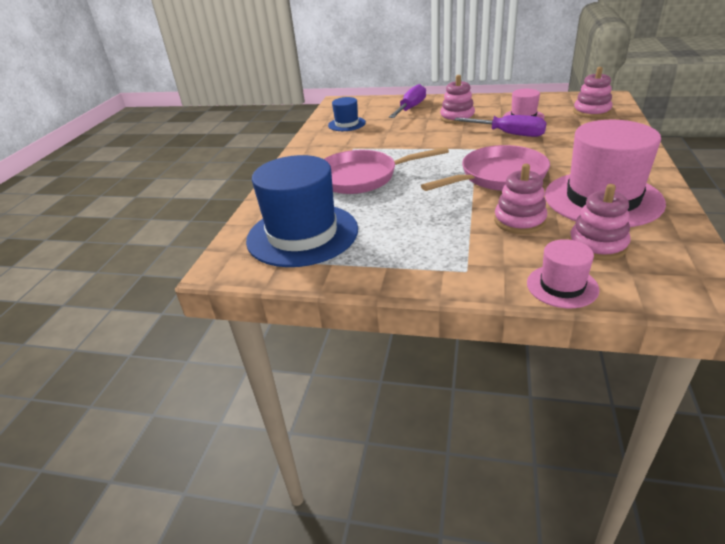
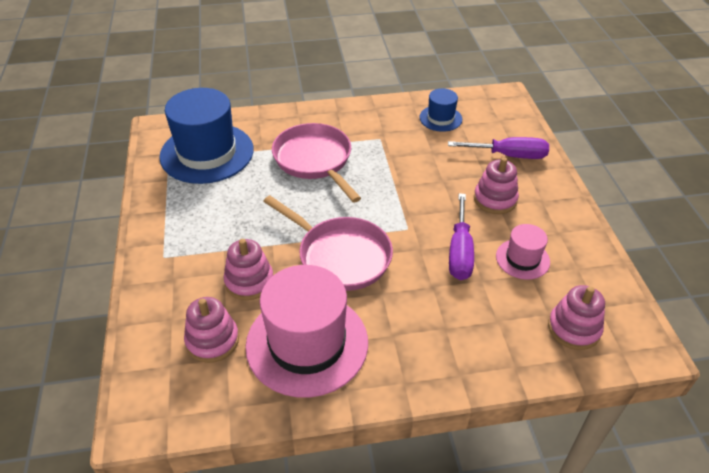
camera: 65 degrees right, 10 degrees up
pink hat [527,239,600,308] -> none

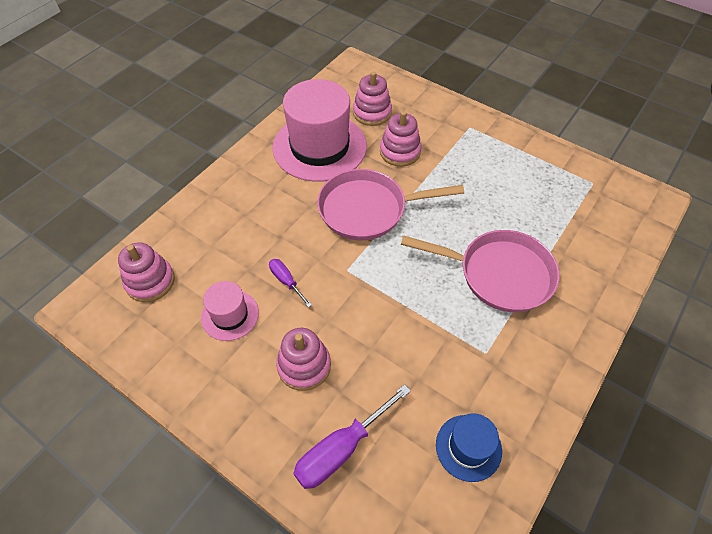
camera: 135 degrees right, 10 degrees up
blue hat [159,88,254,184] -> none
purple screwdriver [449,193,474,280] -> purple screwdriver [269,259,312,308], size x0.55

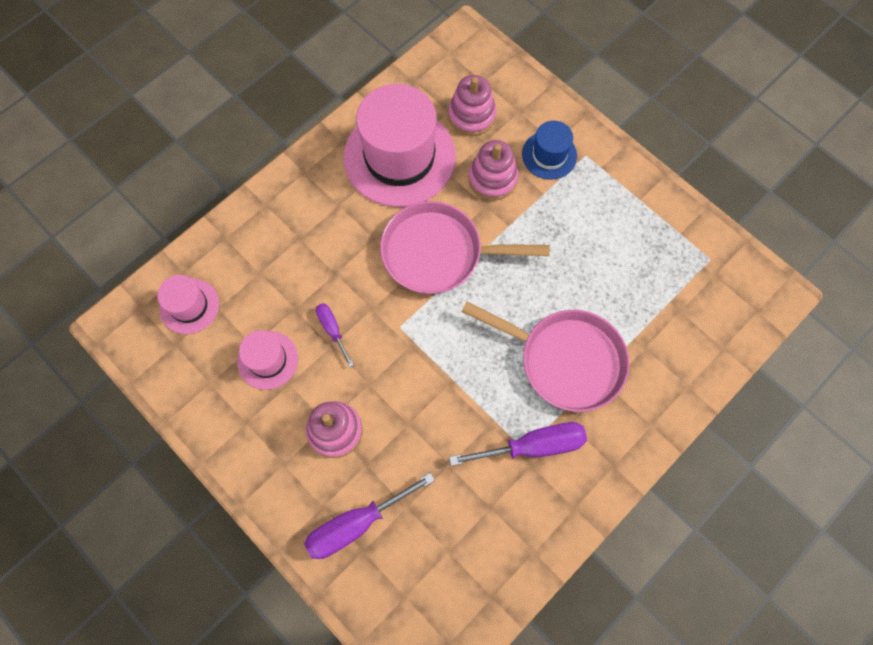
camera: 10 degrees right, 15 degrees up
pink stacking toy [118,242,175,302] -> pink hat [157,275,219,334]
blue hat [436,413,502,482] -> blue hat moved to [522,121,577,180]
none -> purple screwdriver [449,422,587,466]

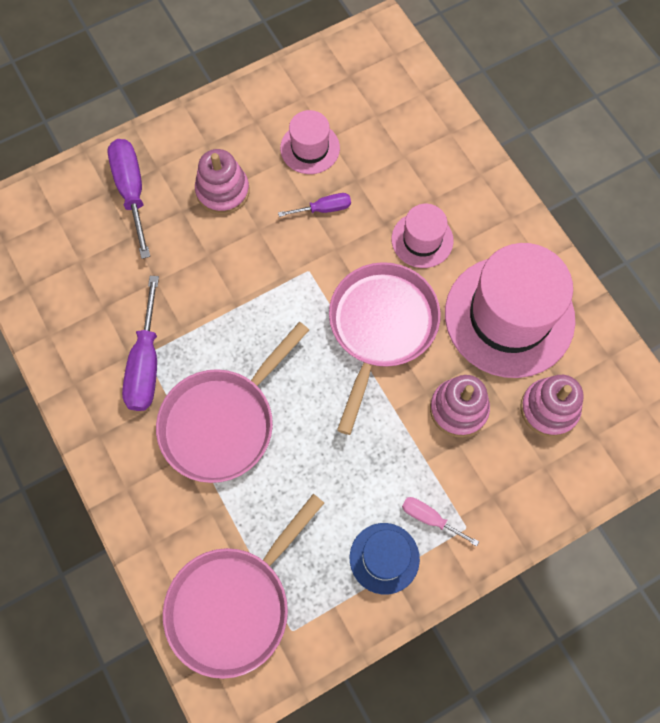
camera: 105 degrees right, 0 degrees up
pink hat [157,275,219,334] -> pink hat moved to [392,204,454,268]
blue hat [522,121,577,180] -> blue hat moved to [350,523,420,595]
none -> pink pan [163,494,324,679]
none -> pink screwdriver [402,497,479,546]

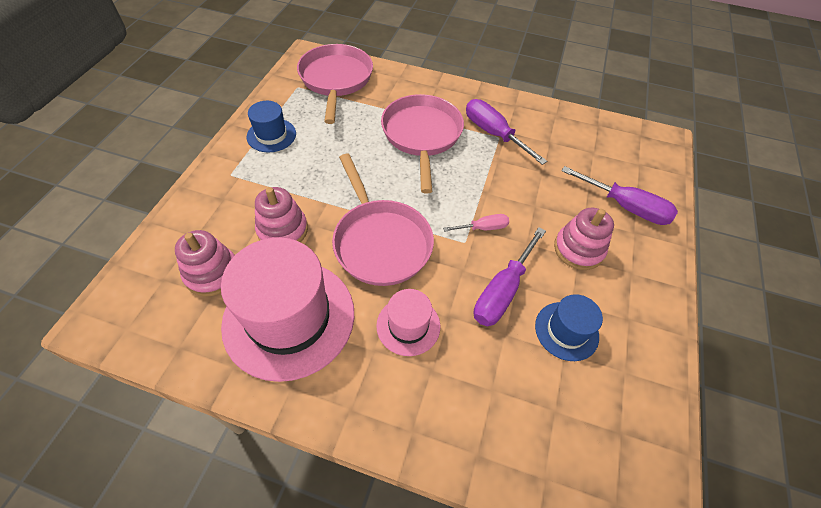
camera: 135 degrees right, 15 degrees down
purple screwdriver [278,193,351,217] -> purple screwdriver [474,227,546,326], size x1.80
pink hat [280,110,340,174] -> blue hat [535,294,603,361]
pink screwdriver [402,497,479,546] -> pink screwdriver moved to [443,214,509,232]

